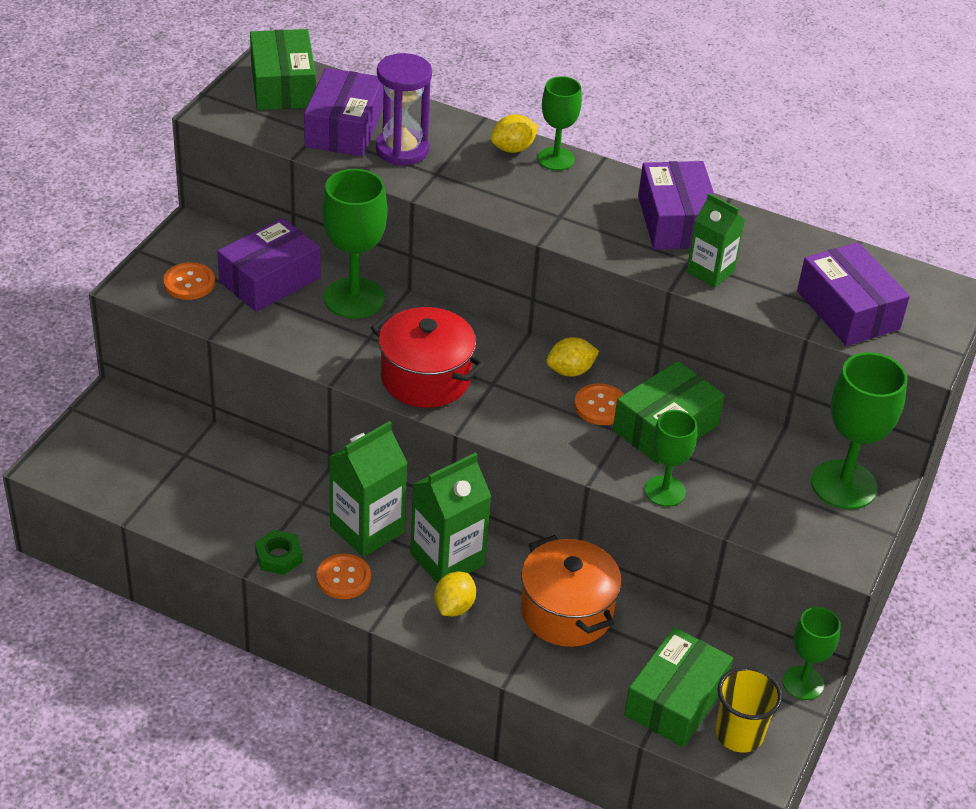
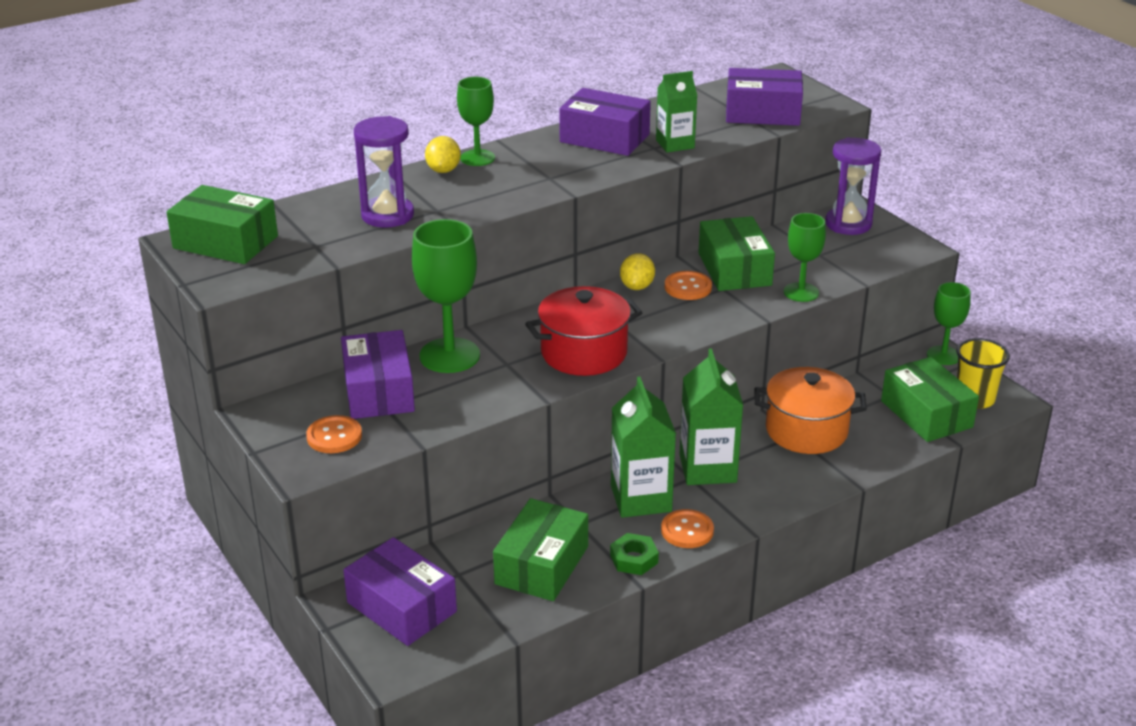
camera: 55 degrees left, 10 degrees down
purple box [304,68,383,156] -> purple box moved to [343,537,457,646]
yellow lemon [434,572,476,616] -> none
green goblet [811,352,907,509] -> purple hourglass [825,137,881,235]
none -> green box [493,498,588,601]

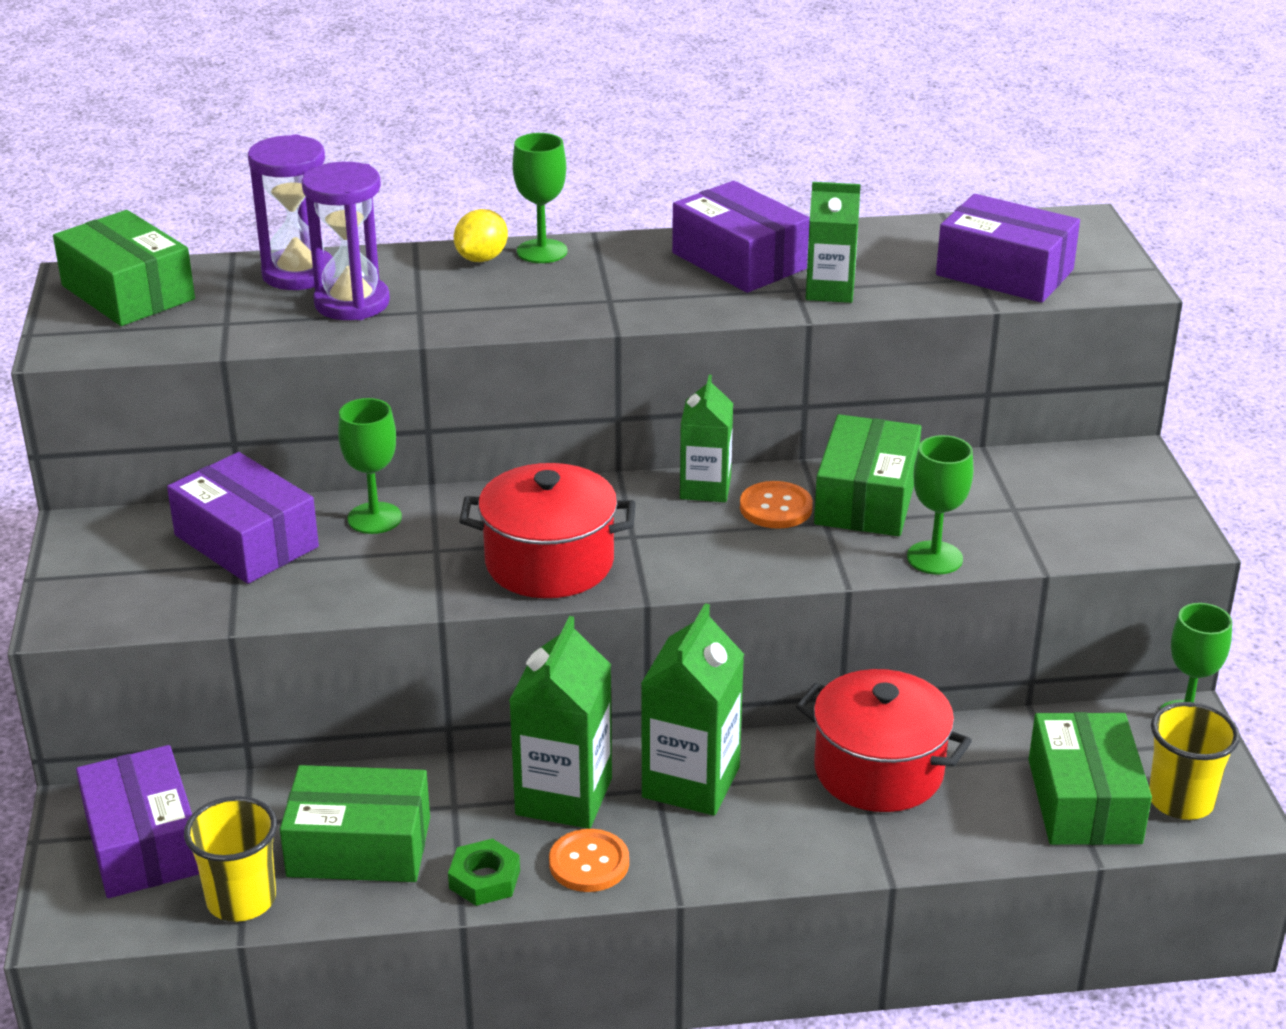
camera: 25 degrees right, 0 degrees up
orange button [306,415,362,453] -> none
purple box [341,330,415,419] -> purple box turned 60 degrees counterclockwise [167,452,319,584]
green goblet [412,219,480,373] -> green goblet [338,398,402,534], size x0.62
green box [493,498,588,601] -> green box turned 45 degrees clockwise [280,765,430,882]
yellow lemon [620,253,655,290] -> green carton [680,375,733,502]
orange pot [755,367,867,454] -> red pot [796,669,972,812]
purple hourglass [825,137,881,235] -> purple hourglass moved to [248,134,333,290]
none -> yellow cup [184,796,277,922]

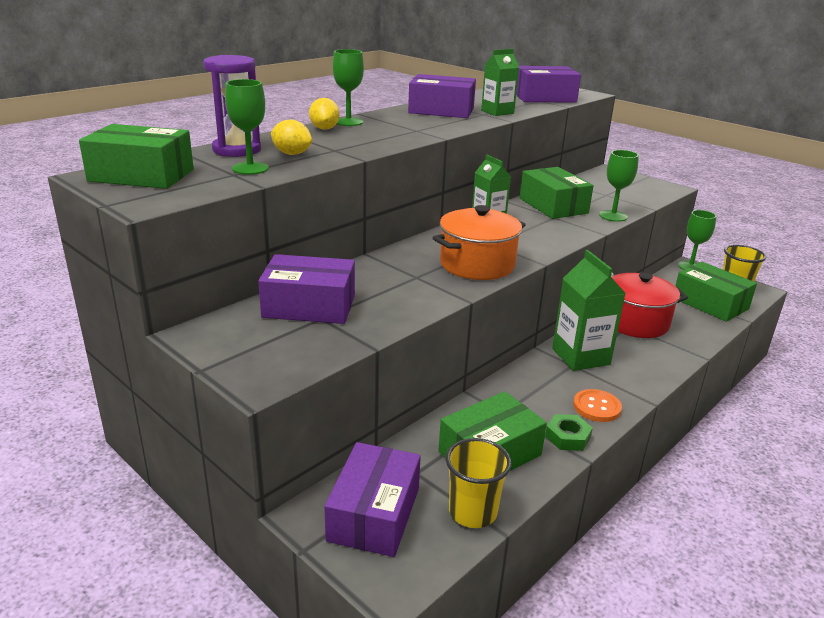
camera: 40 degrees left, 5 degrees down
purple box [76,745,199,898] -> purple box turned 75 degrees clockwise [324,442,421,557]
purple hourglass [302,162,390,320] -> yellow lemon [271,120,312,155]
green goblet [338,398,402,534] -> green goblet moved to [225,79,269,175]
red pot [459,463,636,598] -> orange pot [433,205,526,280]
green carton [509,616,612,829] -> none
orange button [740,481,813,529] -> none

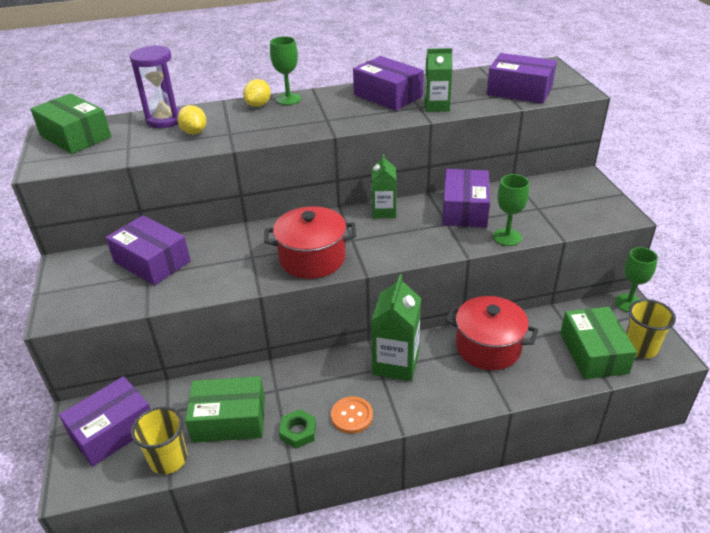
camera: 35 degrees right, 10 degrees up
green goblet [225,79,269,175] -> none
orange pot [433,205,526,280] -> red pot [264,206,356,279]
green box [520,167,594,219] -> purple box [442,169,490,228]

